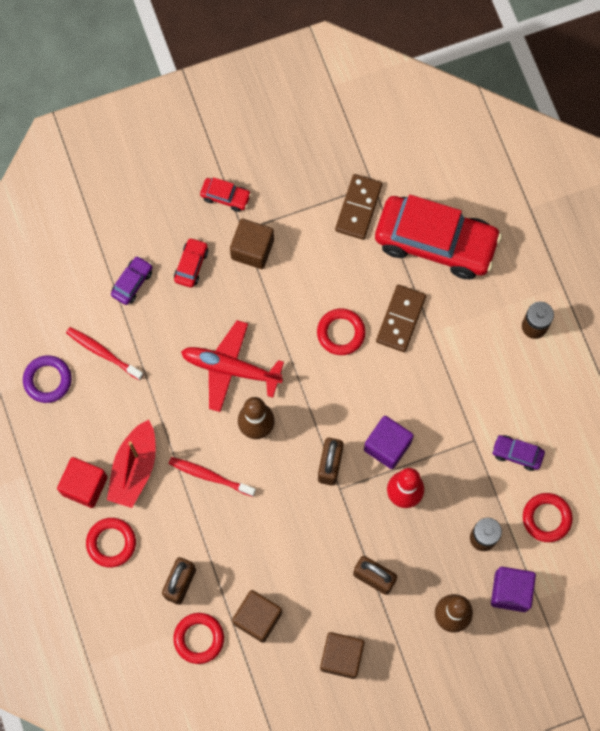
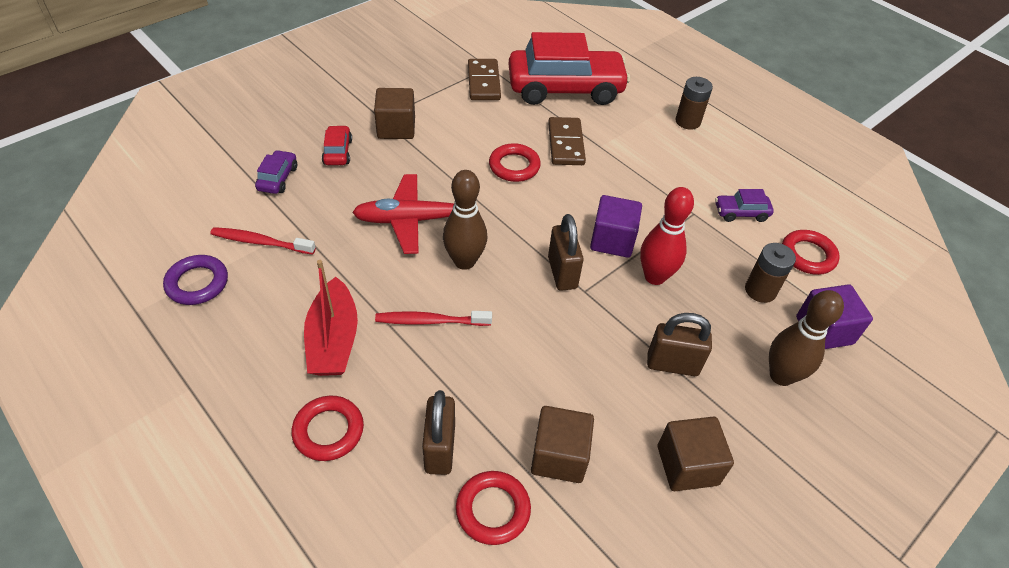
camera: 25 degrees left, 25 degrees down
red cube [57,457,108,508] -> none
red car [200,177,251,212] -> none

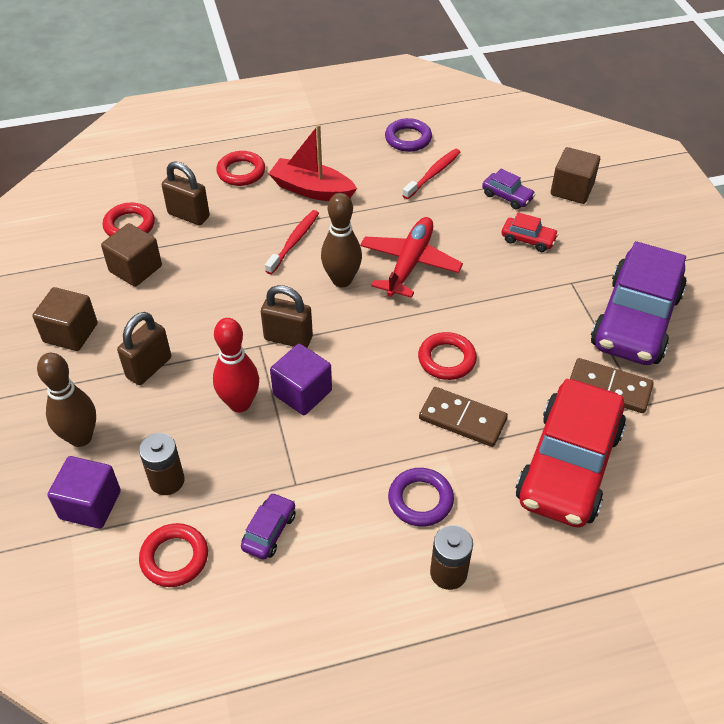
camera: 120 degrees right, 0 degrees up
brown cube [374,88,415,139] -> brown cube moved to [551,147,600,204]
none -> purple ring [388,468,454,527]
none -> purple car [591,241,687,365]

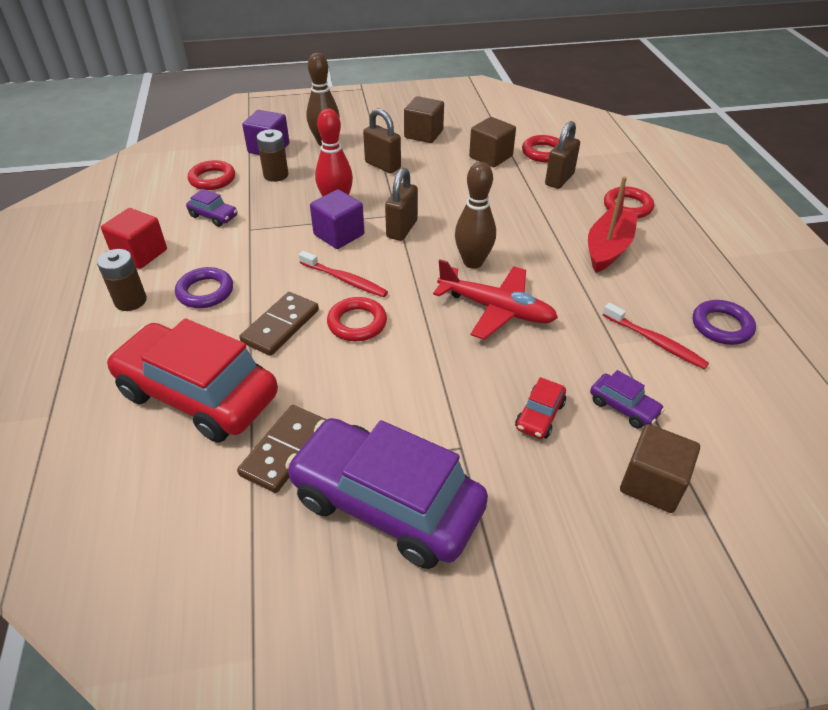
camera: 95 degrees right, 5 degrees down
red toothbrush [265,210,319,274] -> red toothbrush moved to [299,251,388,297]
purple car [482,169,536,209] -> purple car turned 90 degrees counterclockwise [590,370,665,429]
none -> red cube [101,208,167,269]

